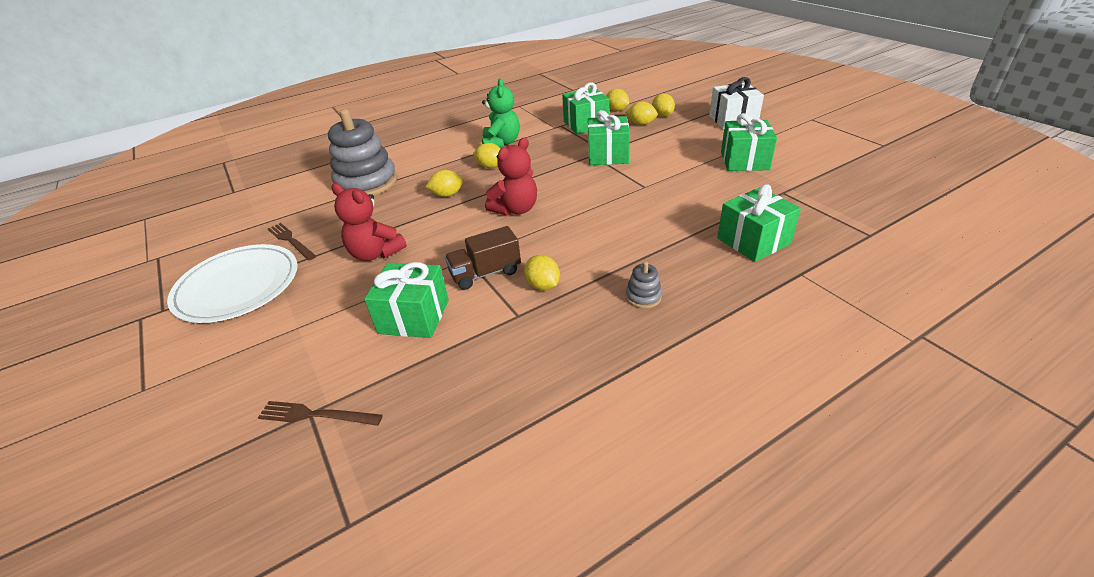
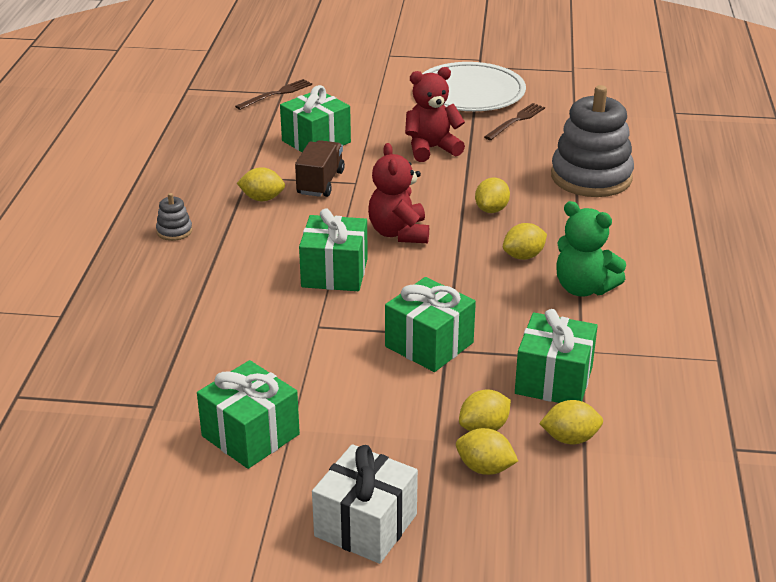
camera: 125 degrees right, 5 degrees down
brown fork [268,223,316,260] -> brown fork turned 45 degrees counterclockwise [484,103,545,140]
green gift [717,184,801,262] -> green gift moved to [299,209,368,291]

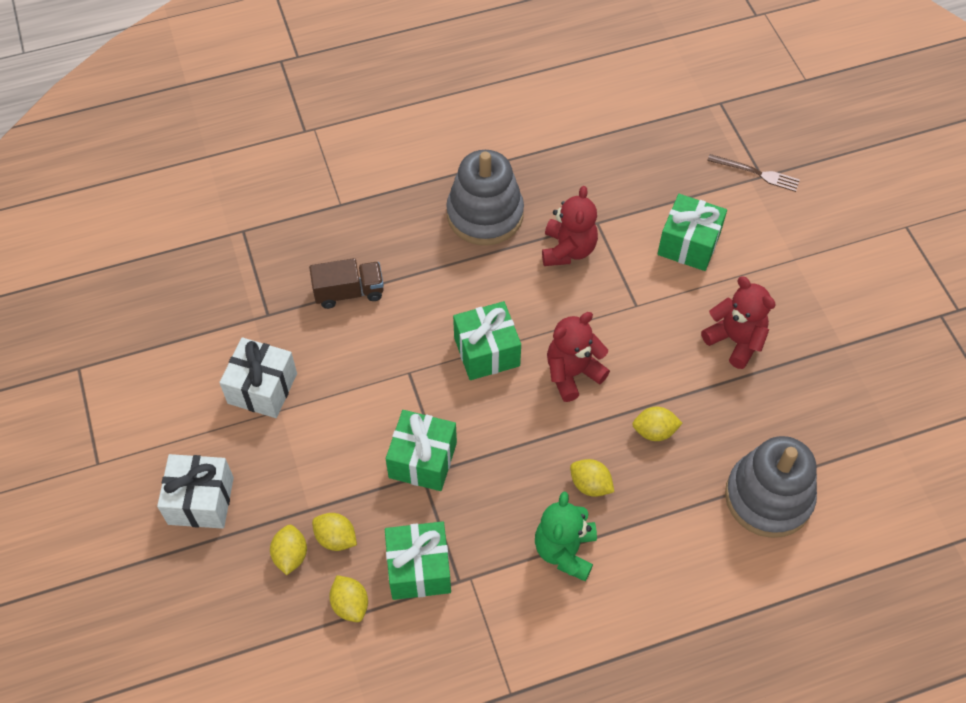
camera: 65 degrees right, 25 degrees up
grey stacking toy [156,193,193,241] -> grey stacking toy [446,150,524,245], size x2.44
green gift [197,360,300,469] -> white gift [219,337,297,418]
yellow lemon [237,167,285,201] -> red teddy bear [542,186,598,266]
brown truck [295,140,345,197] -> brown truck moved to [309,258,384,309]
white plate [422,62,526,111] -> none
brown fork [484,103,545,140] -> none

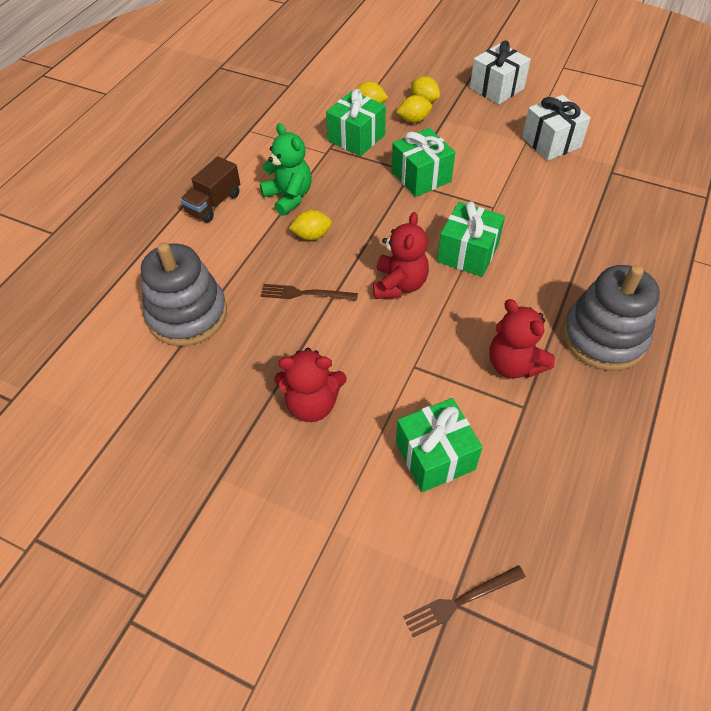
camera: 135 degrees right, 5 degrees down
brown truck [309,258,384,309] -> brown truck moved to [180,156,240,222]
yellow lemon [632,407,682,441] -> brown fork [261,284,358,301]

